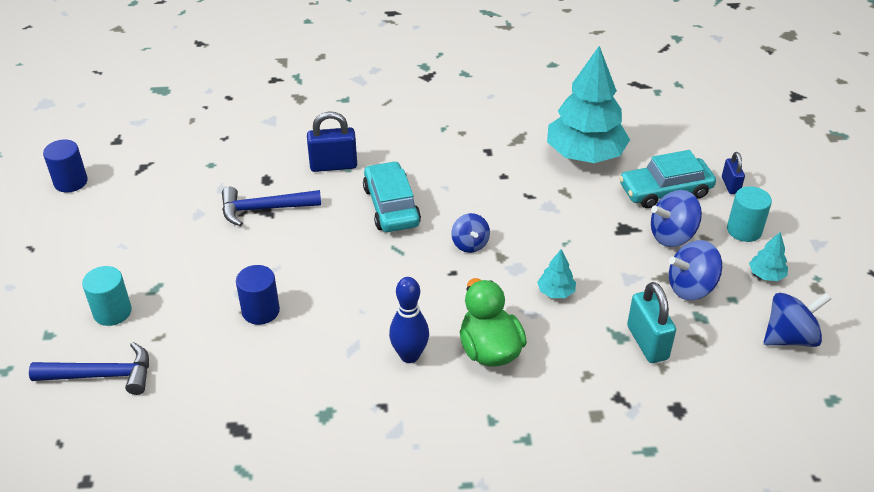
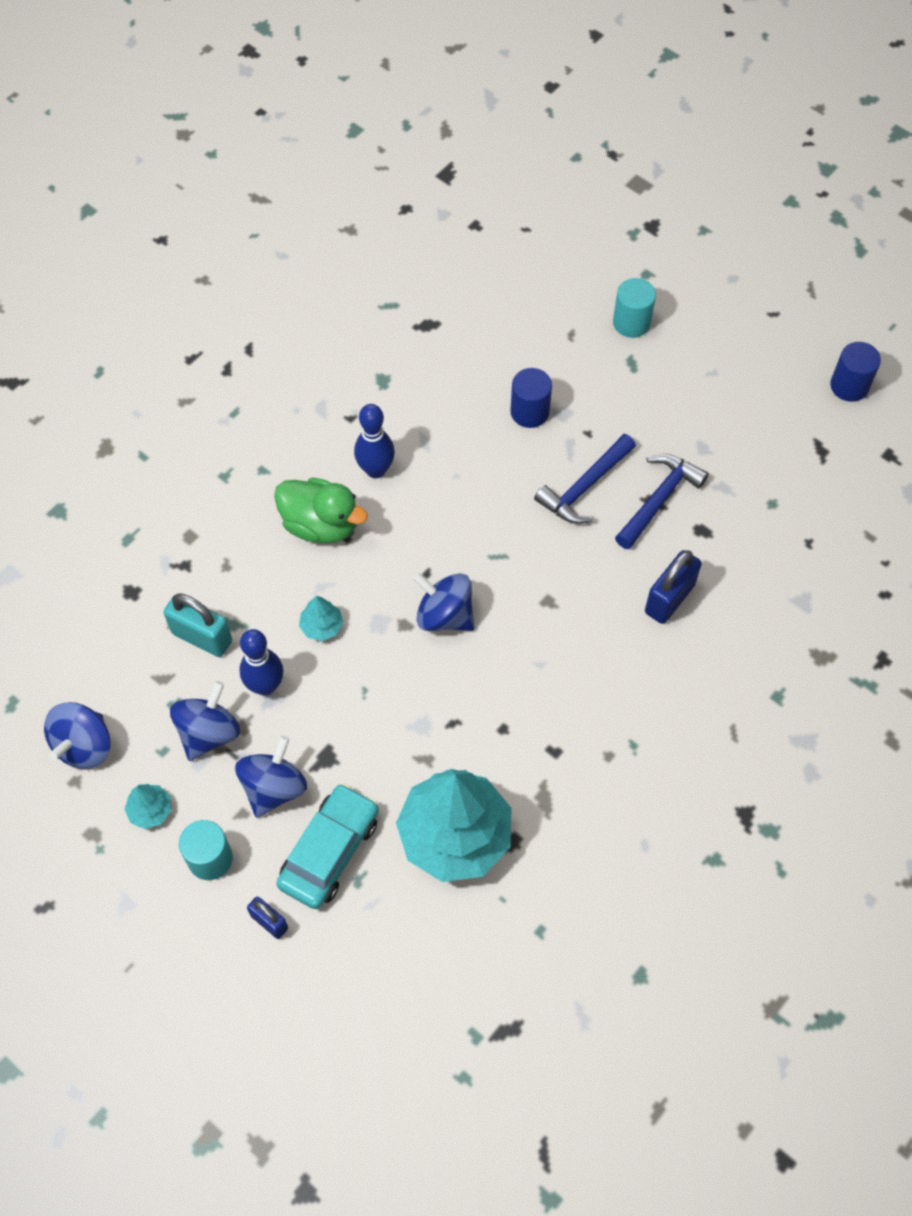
camera: 135 degrees right, 20 degrees up
blue hammer [29,342,149,395] -> blue hammer moved to [534,434,636,524]
turquoise car [363,161,421,232] -> none
blue spinning top [451,213,490,253] -> blue spinning top [412,572,475,631], size x1.50
none -> blue bowling pin [239,629,283,696]

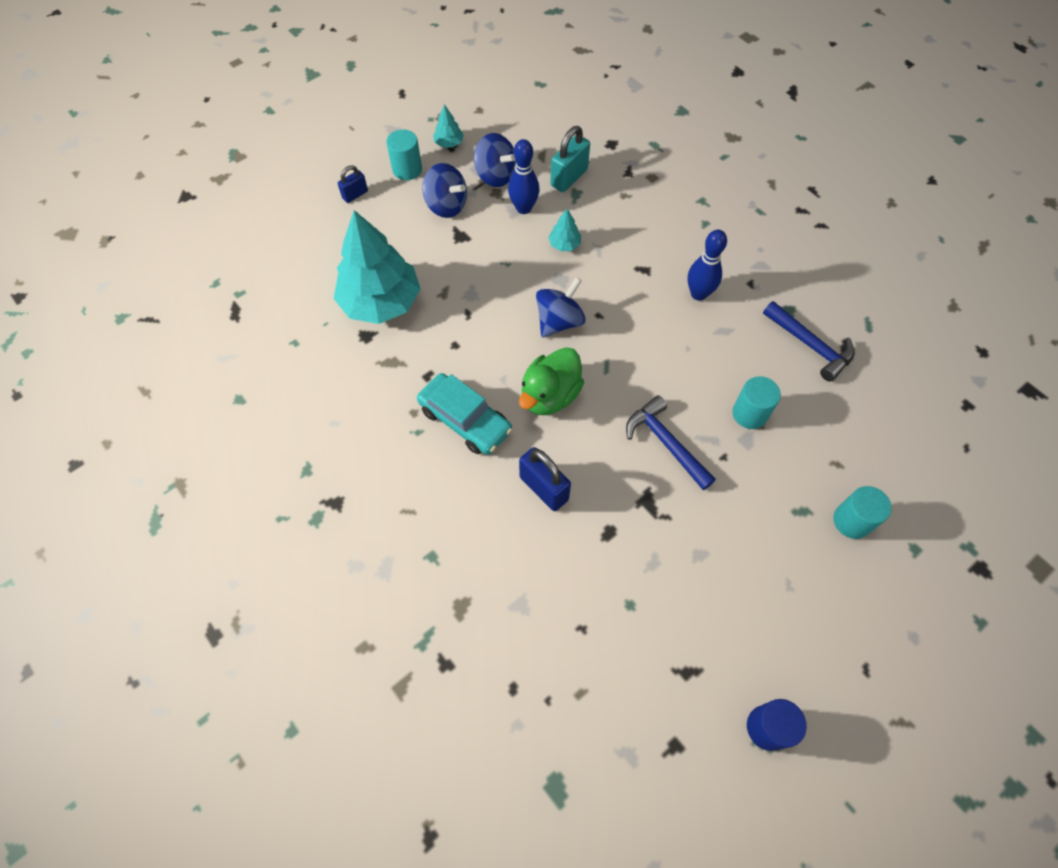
camera: 100 degrees right, 0 degrees up
blue spinning top [44,702,111,769] -> none
green duck [274,478,368,544] -> green duck moved to [519,347,584,415]
turquoise car [276,784,379,909] -> turquoise car moved to [417,373,512,455]
blue cylinder [510,368,552,428] -> turquoise cylinder [732,376,781,429]
blue hammer [615,454,709,549] -> blue hammer moved to [763,301,855,382]

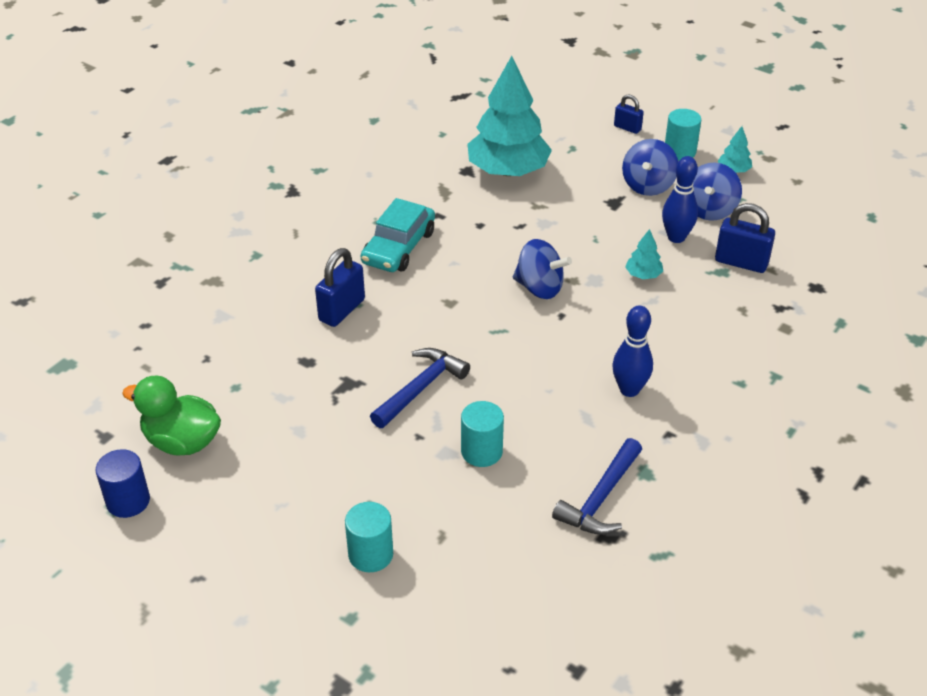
camera: 75 degrees right, 20 degrees down
green duck [519,347,584,415] -> green duck moved to [122,376,221,456]
turquoise padlock [550,126,590,192] -> blue padlock [715,203,775,273]

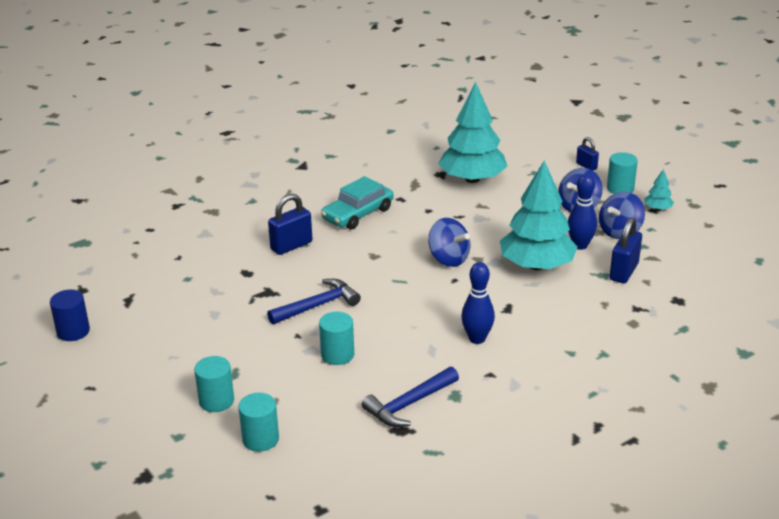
camera: 20 degrees right, 10 degrees down
green duck [122,376,221,456] -> none
turquoise tree [625,229,663,279] -> turquoise tree [500,160,578,270], size x2.44
blue padlock [715,203,775,273] -> blue padlock turned 75 degrees clockwise [610,217,642,283]
none -> turquoise cylinder [238,393,279,452]

